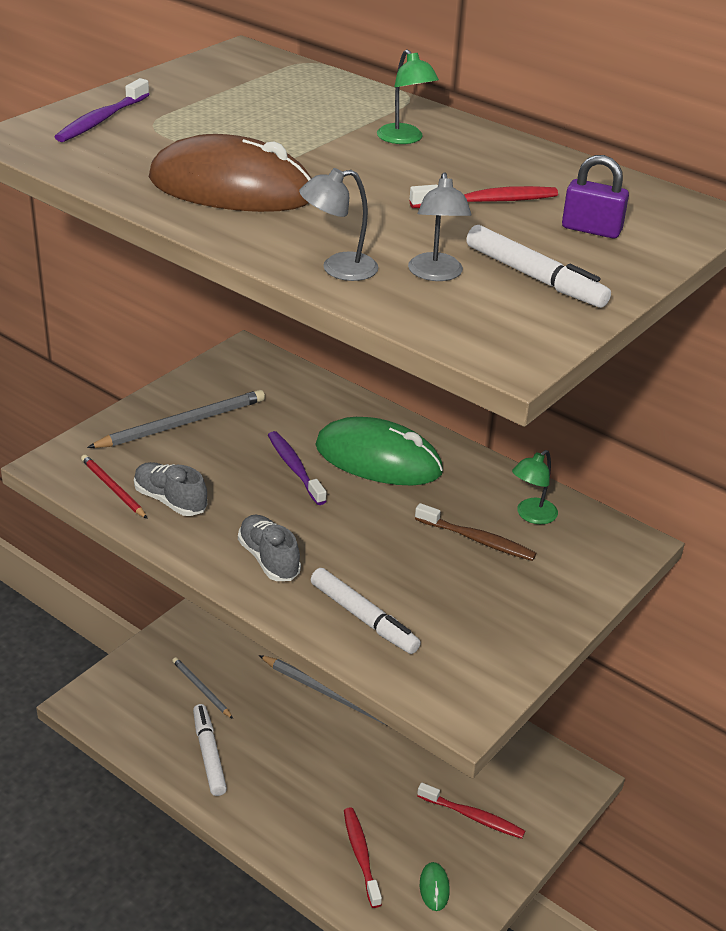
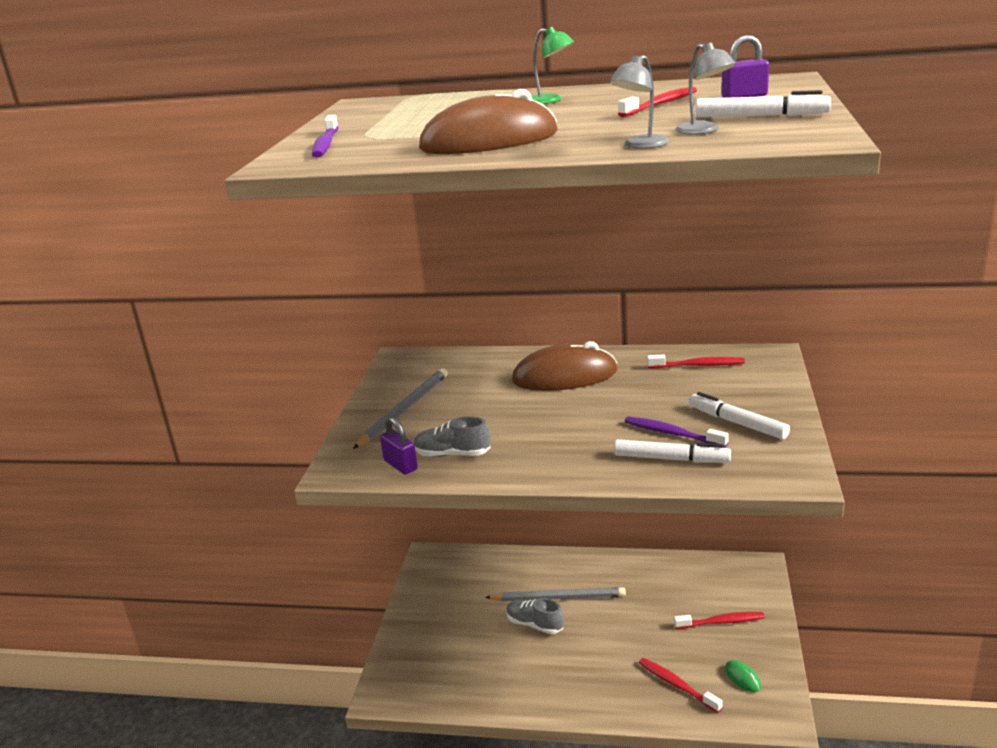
camera: 25 degrees left, 10 degrees down
red pencil [81,455,148,519] -> purple padlock [380,417,418,475]
grey pencil [172,657,233,719] -> none
white marker [193,704,227,796] -> white marker moved to [689,392,790,440]
grey shoe [238,515,301,581] -> grey shoe moved to [506,598,564,634]
purple toothbrush [268,431,326,505] -> purple toothbrush moved to [624,416,729,448]
green mouse [315,417,443,486] -> brown mouse [512,341,617,391]
brown toothbrush [415,503,536,561] -> none
green lamp [512,450,558,524] -> red toothbrush [647,354,745,368]

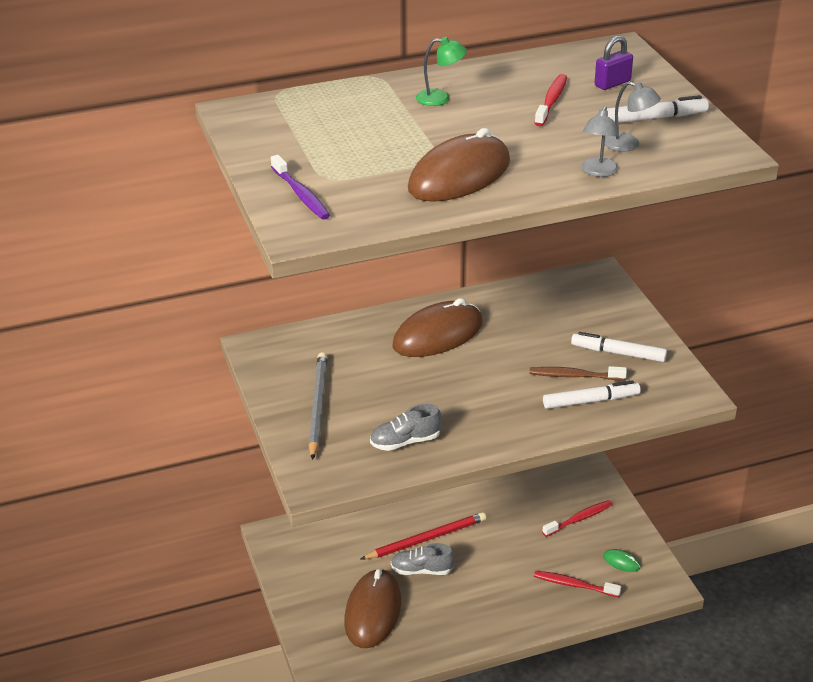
camera: 30 degrees left, 10 degrees up
purple padlock [380,417,418,475] -> none
grey pencil [485,587,626,601] -> red pencil [361,512,486,559]
purple toothbrush [624,416,729,448] -> brown toothbrush [530,366,627,381]
red toothbrush [647,354,745,368] -> none
none -> brown mouse [344,568,401,648]

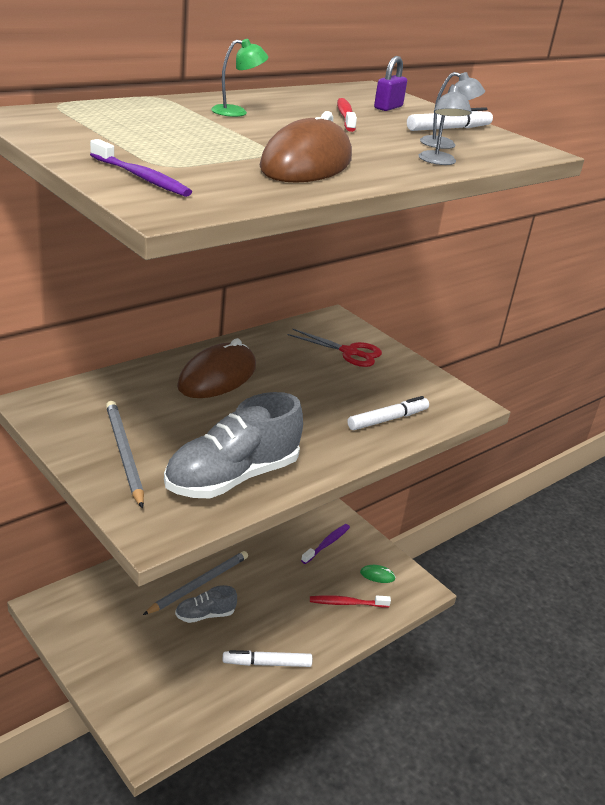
camera: 25 degrees left, 5 degrees down
brown mouse [344,568,401,648] -> none
red pencil [361,512,486,559] -> grey pencil [143,551,248,615]
grey shoe [370,404,442,451] -> grey shoe [164,392,303,498], size x1.96
brown toothbrush [530,366,627,381] -> none
red toothbrush [542,500,613,537] -> purple toothbrush [301,524,350,564]
white marker [571,332,667,362] -> white marker moved to [223,650,312,667]
none -> red scissors [288,329,382,367]

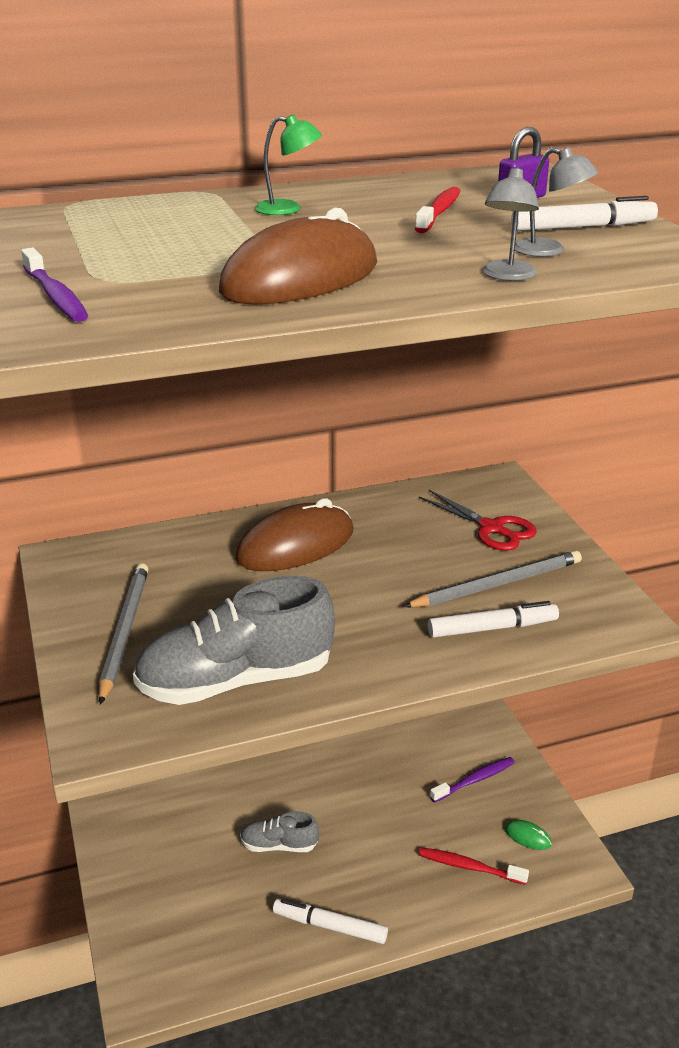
camera: 25 degrees right, 0 degrees up
grey pencil [143,551,248,615] -> grey pencil moved to [403,550,582,608]

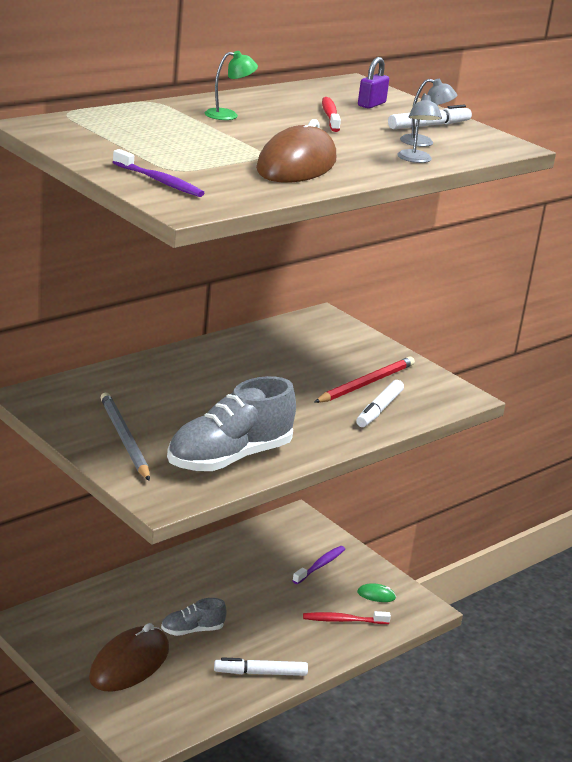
camera: 25 degrees left, 5 degrees down
brown mouse [235,498,353,571] -> brown mouse moved to [89,623,169,692]
grey pencil [403,550,582,608] -> red pencil [315,357,415,403]
red scissors [419,490,537,551] -> none
white marker [428,601,559,638] -> white marker turned 150 degrees clockwise [356,380,404,427]

